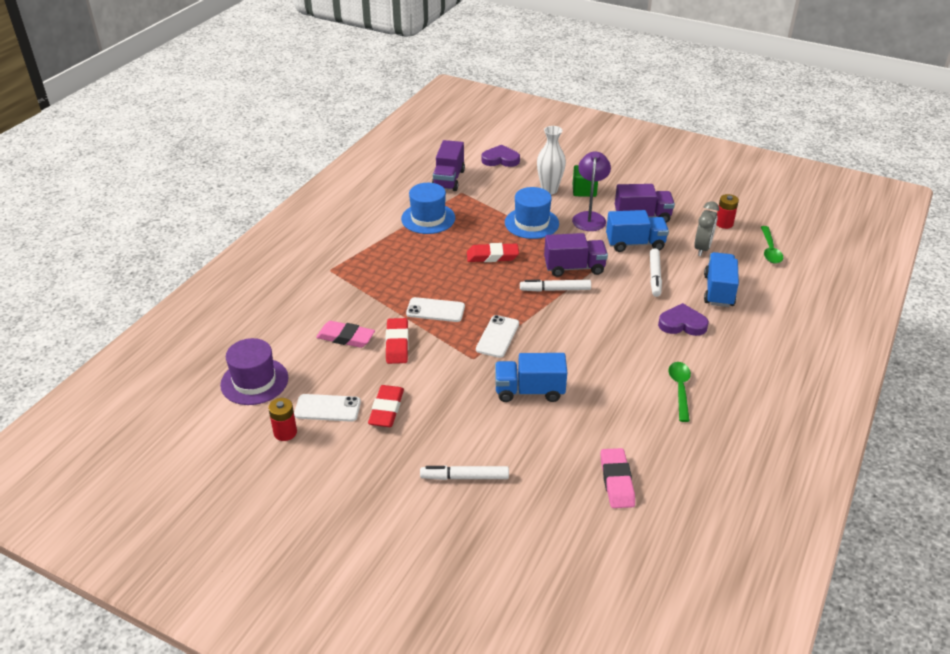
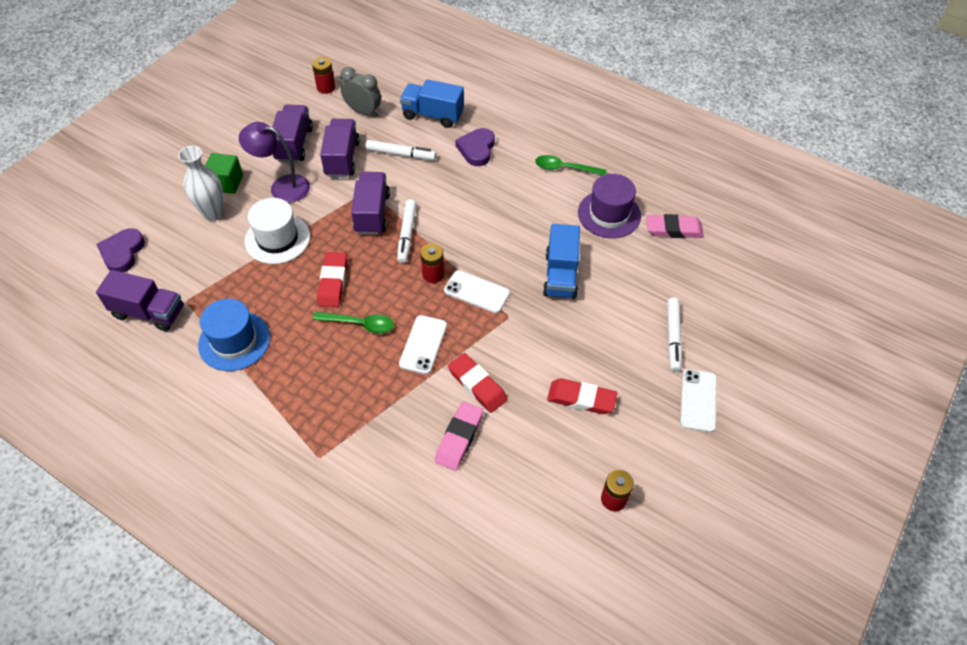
camera: 85 degrees left, 15 degrees up
purple hat [220,338,288,405] -> purple hat moved to [578,174,641,238]
white phone [294,394,361,422] -> white phone moved to [680,369,717,432]
red eraser [386,318,409,364] -> red eraser turned 45 degrees clockwise [448,353,507,413]
blue hat [505,187,559,239] -> white hat [244,198,310,264]
blue truck [606,210,669,252] -> purple truck [320,119,360,177]
green spoon [761,226,783,264] -> green spoon moved to [313,312,394,334]
none -> red battery [420,244,444,283]

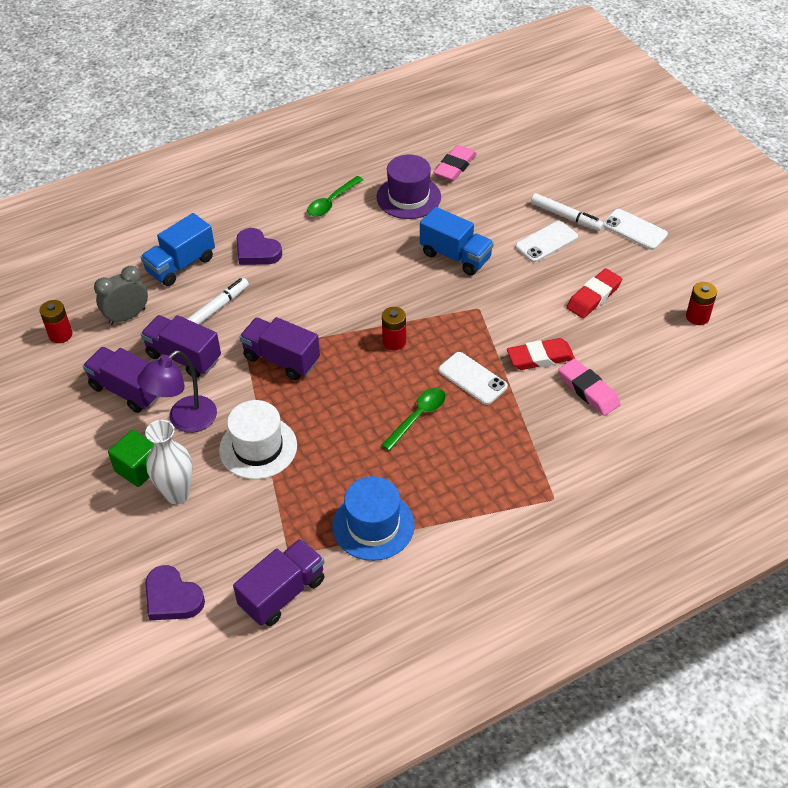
camera: 60 degrees left, 5 degrees down
red eraser [317,252,347,307] -> none
white marker [397,199,416,263] -> none
white phone [444,270,510,313] -> white phone moved to [515,221,578,262]

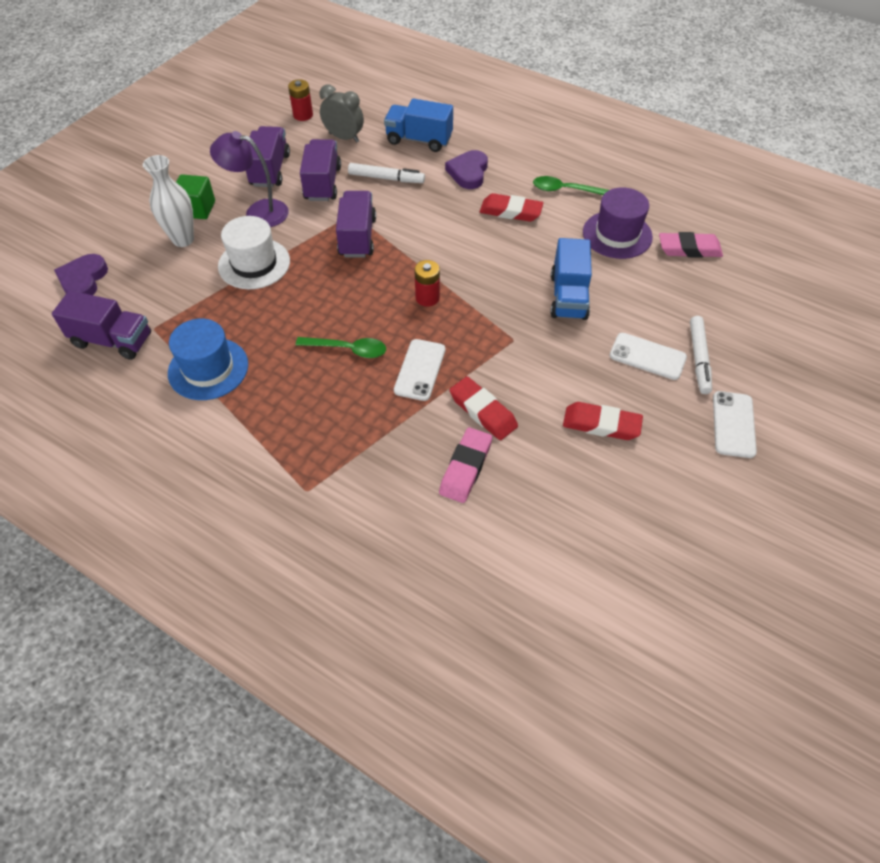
camera: 60 degrees right, 5 degrees up
red battery [686,282,717,325] -> none
none -> red eraser [479,193,543,222]

